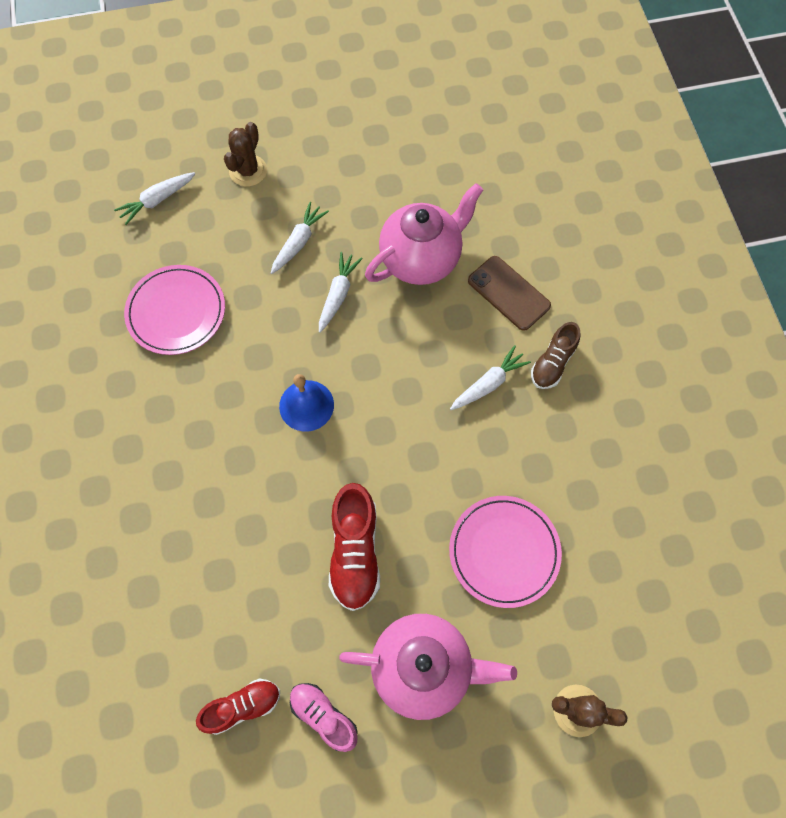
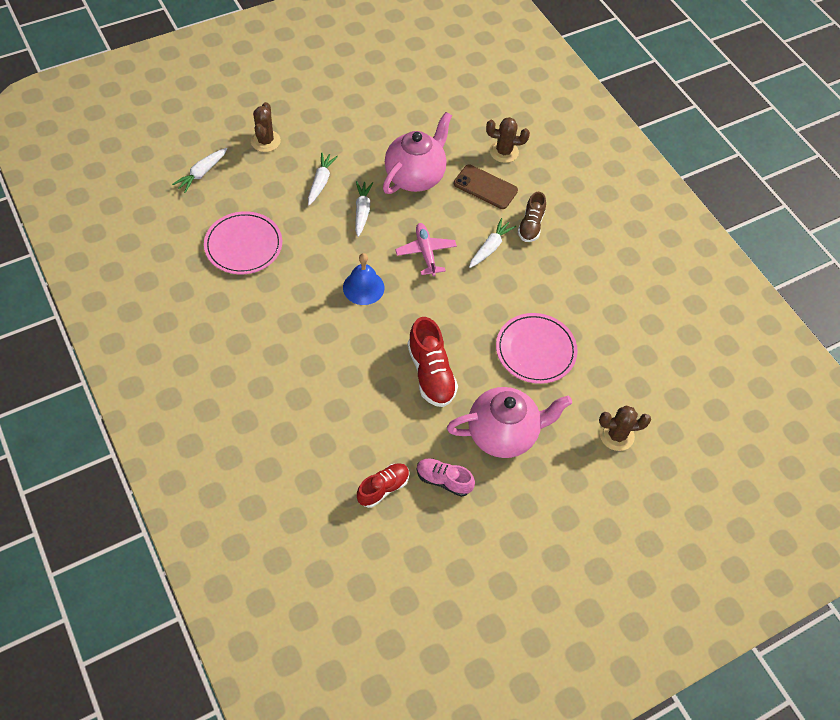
camera: 20 degrees left, 10 degrees down
none -> pink plane [395,223,457,276]
none -> brown cactus [486,117,530,163]

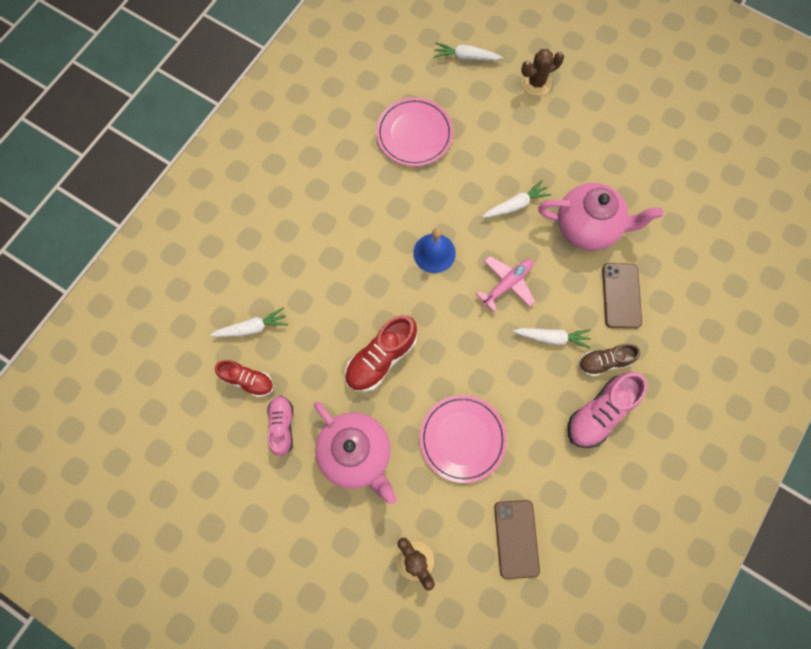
camera: 65 degrees right, 15 degrees up
white carrot [308,152,338,205] -> white carrot moved to [210,307,288,337]
brown cactus [486,117,530,163] -> none
none -> brown phone [494,500,540,579]
none -> pink shoe [568,372,647,448]

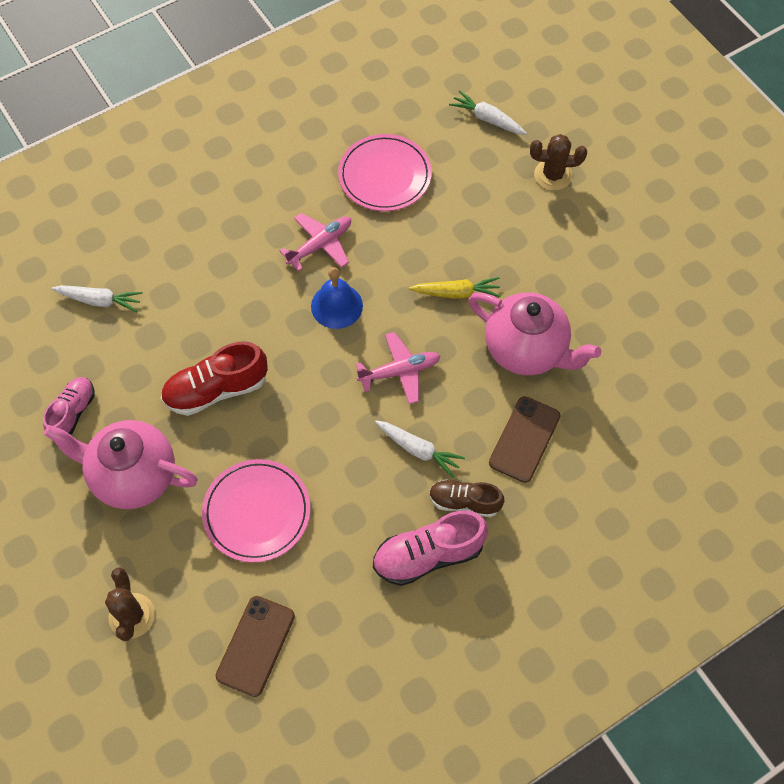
camera: 25 degrees right, 10 degrees down
red shoe [215,360,274,397] -> none
pink teapot [314,402,397,505] -> pink teapot turned 120 degrees clockwise [44,420,198,509]
white carrot [482,180,551,218] -> yellow carrot [409,277,501,299]
none -> pink plane [280,213,351,271]

